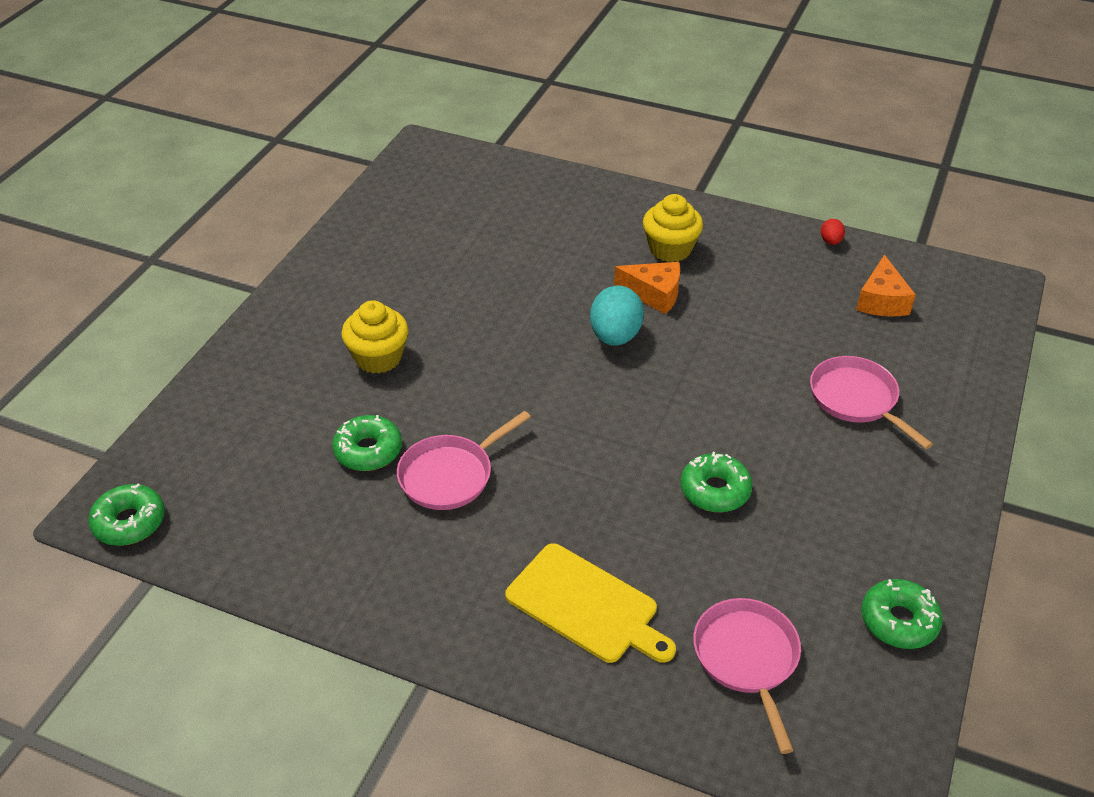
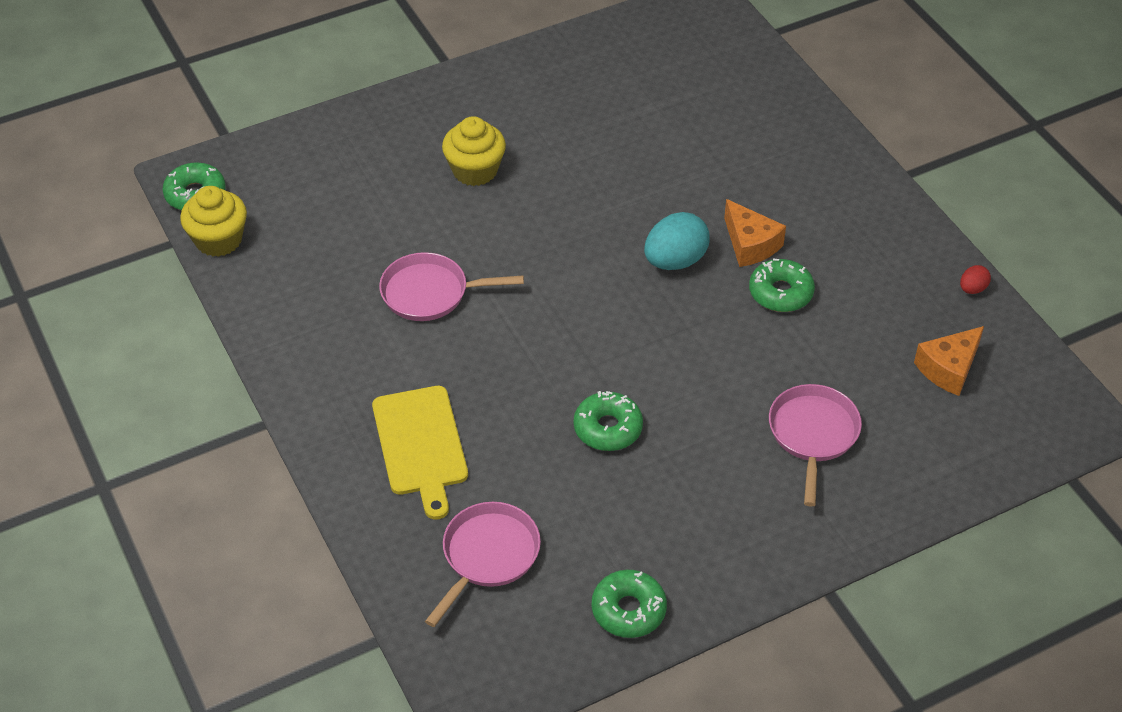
camera: 40 degrees right, 5 degrees up
green donut [332,415,402,471] -> green donut moved to [749,259,815,312]
yellow cupcake [643,194,703,262] -> yellow cupcake moved to [180,186,247,257]

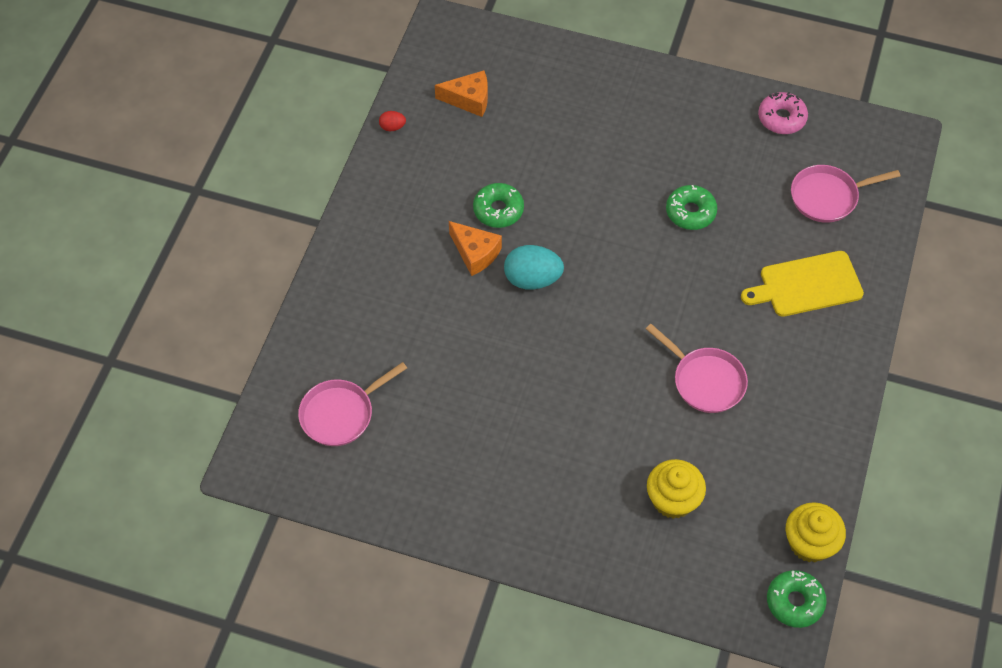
camera: 135 degrees left, 10 degrees up
yellow cutting board [372,386,468,520] -> yellow cutting board turned 135 degrees counterclockwise [741,251,864,317]
yellow cupcake [442,116,506,186] -> yellow cupcake moved to [647,459,706,519]
green donut [592,570,667,638] -> pink donut [758,92,808,134]
orange cheese [724,199,786,267] -> orange cheese turned 120 degrees clockwise [449,221,502,276]
pink pan [769,384,862,507] -> pink pan moved to [298,362,407,446]

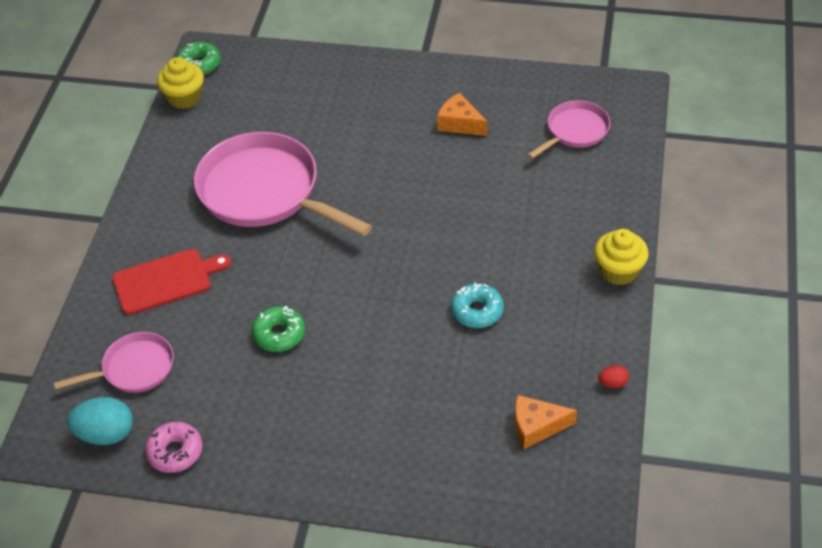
camera: 175 degrees right, 10 degrees down
orange cheese [449,221,502,276] -> orange cheese moved to [437,93,487,136]
green donut [473,183,524,228] -> turquoise donut [451,283,504,328]
turquoise egg [504,245,564,290] -> turquoise egg moved to [67,397,133,445]
pink pan [646,324,748,413] -> pink pan [194,132,372,236], size x1.91
yellow cupcake [647,459,706,519] -> yellow cupcake moved to [594,229,649,285]
yellow cutting board [741,251,864,317] -> red cutting board [112,249,231,315]

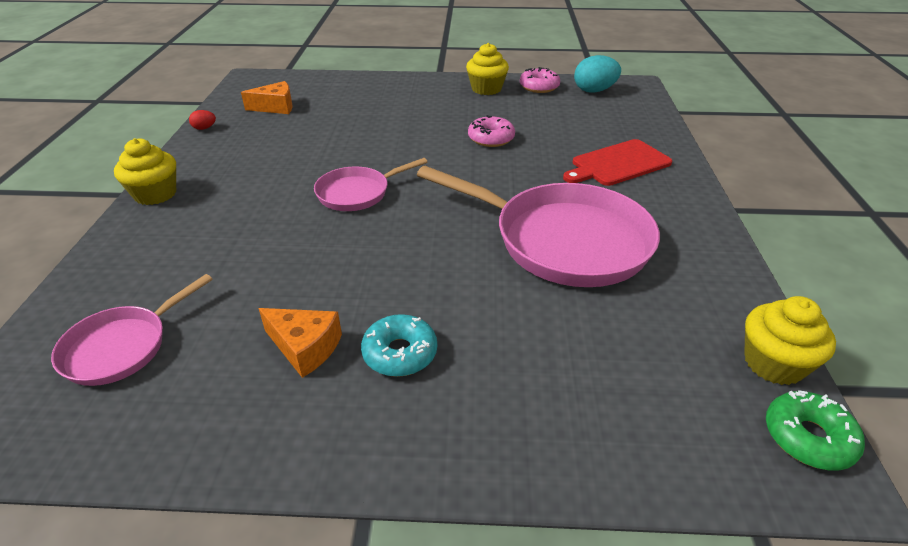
camera: 170 degrees right, 10 degrees down
pink pan [54,332,174,393] -> pink pan moved to [314,158,427,211]
green donut [252,306,305,352] -> pink donut [468,115,515,147]
turquoise donut [451,283,504,328] -> turquoise donut moved to [361,314,437,377]
none -> yellow cupcake [466,43,509,95]

